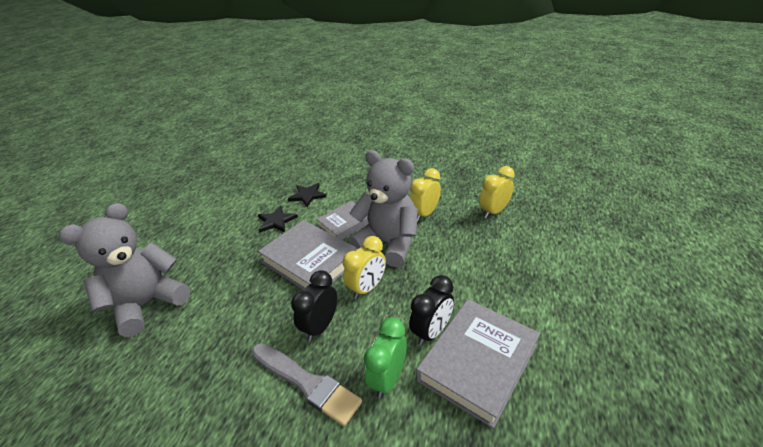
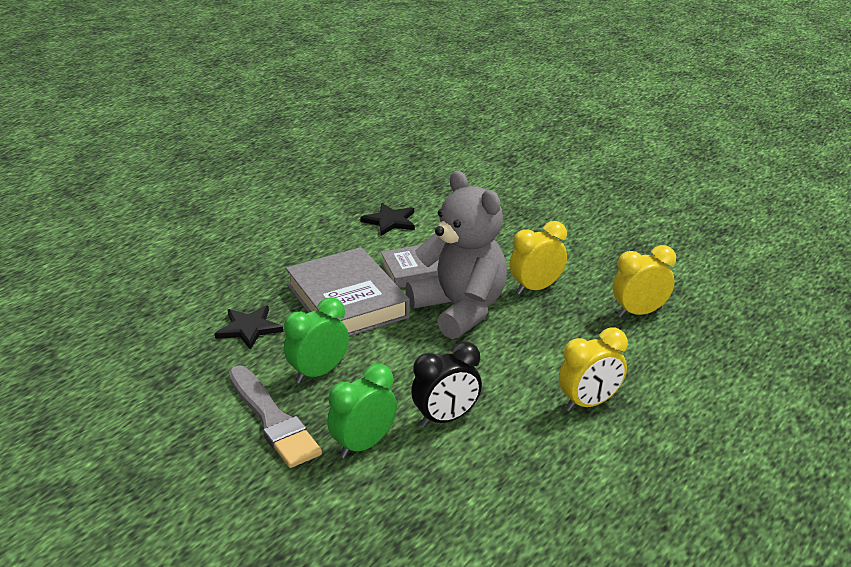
camera: 20 degrees right, 5 degrees down
grey teddy bear [59,203,190,337] -> none
black star [258,206,298,233] -> black star moved to [215,305,284,350]
black clock [291,270,337,342] -> green clock [284,297,349,383]
yellow clock [343,236,386,299] -> yellow clock moved to [559,328,628,411]
grey book [416,299,540,428] -> none

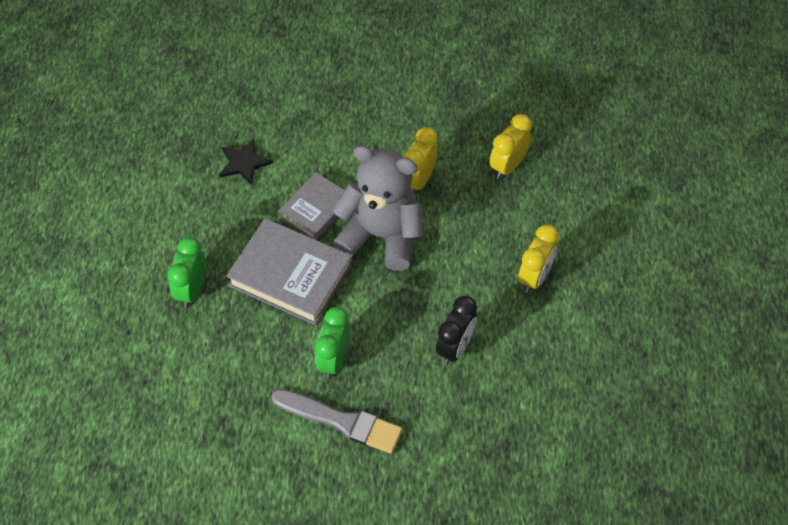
camera: 35 degrees left, 25 degrees up
black star [215,305,284,350] -> none
green clock [327,364,397,458] -> green clock moved to [167,237,206,308]

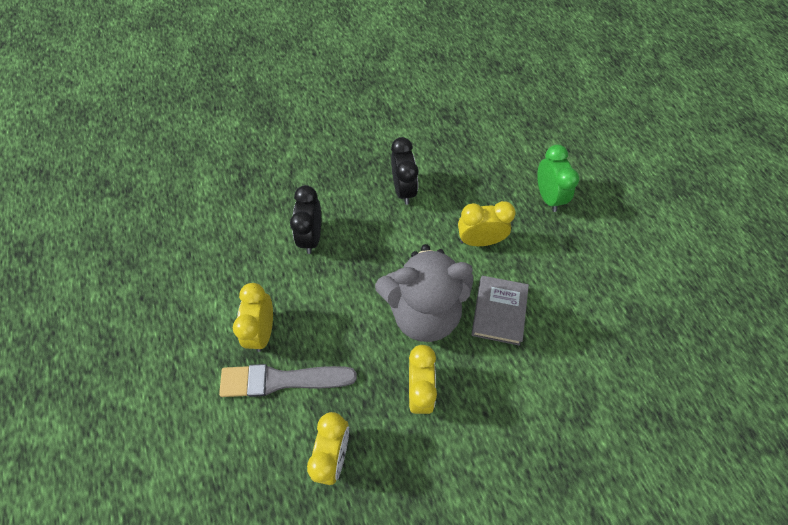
camera: 155 degrees right, 5 degrees up
black star [219,139,273,186] -> none
grey book [226,218,352,325] -> yellow clock [458,201,516,246]
grey brush [271,389,402,454] -> grey brush moved to [219,364,357,397]
green clock [315,307,350,379] -> black clock [391,137,418,205]

